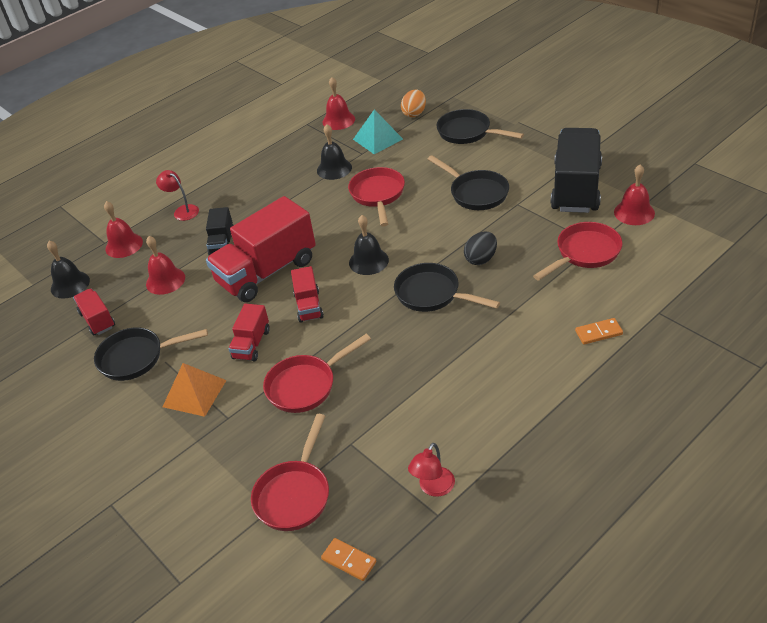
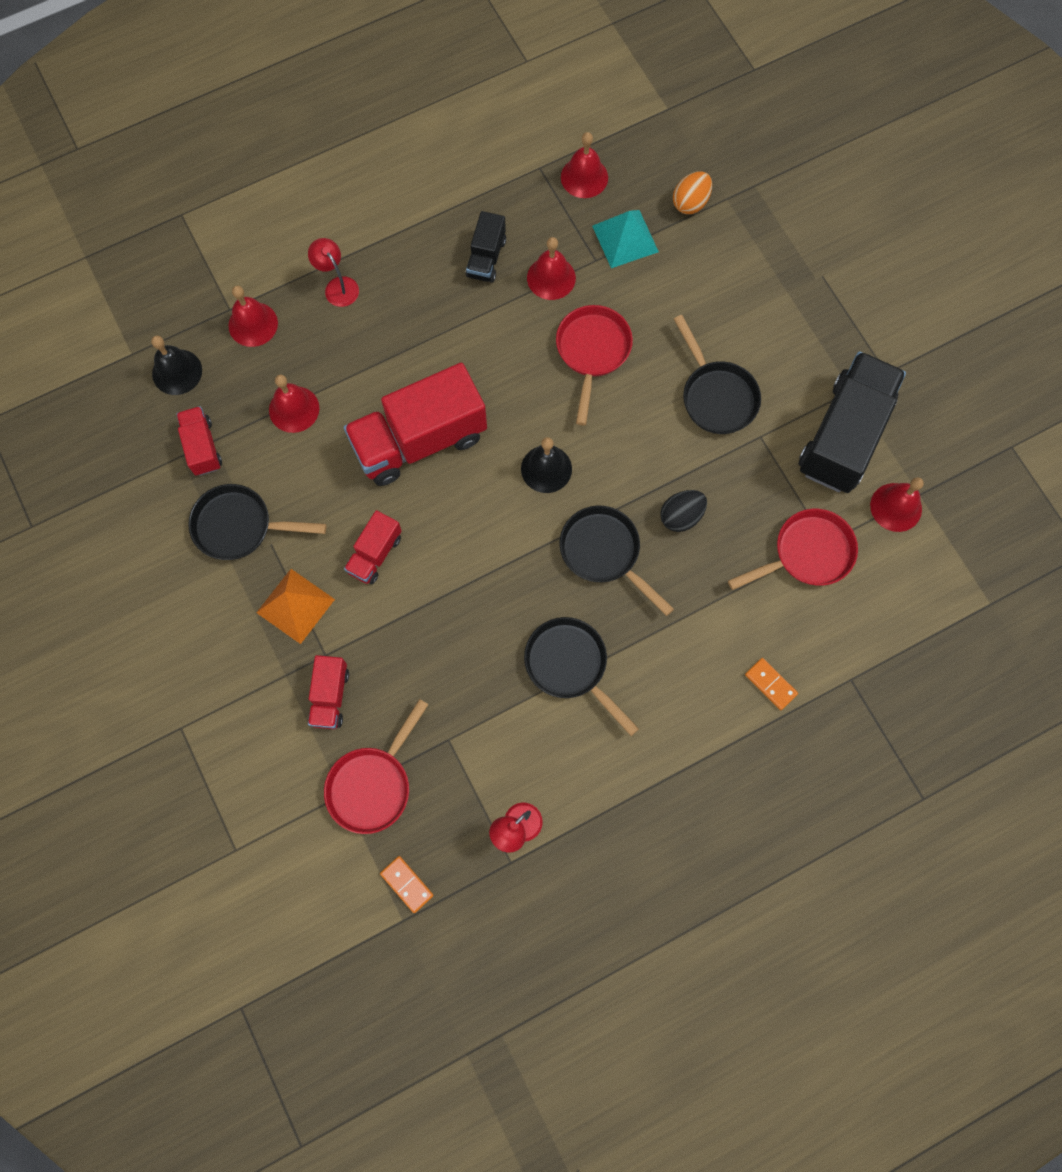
camera: 10 degrees right, 30 degrees up
black truck [206,207,234,255] -> black truck moved to [466,211,506,283]
red pan [263,334,371,413] -> none
red truck [291,266,324,323] -> red truck moved to [308,655,349,729]
black bell [317,124,352,180] -> red bell [527,237,576,300]
black pan [436,109,524,144] -> black pan moved to [524,617,639,736]
orange domino [575,318,623,345] -> orange domino turned 45 degrees clockwise [745,658,798,710]

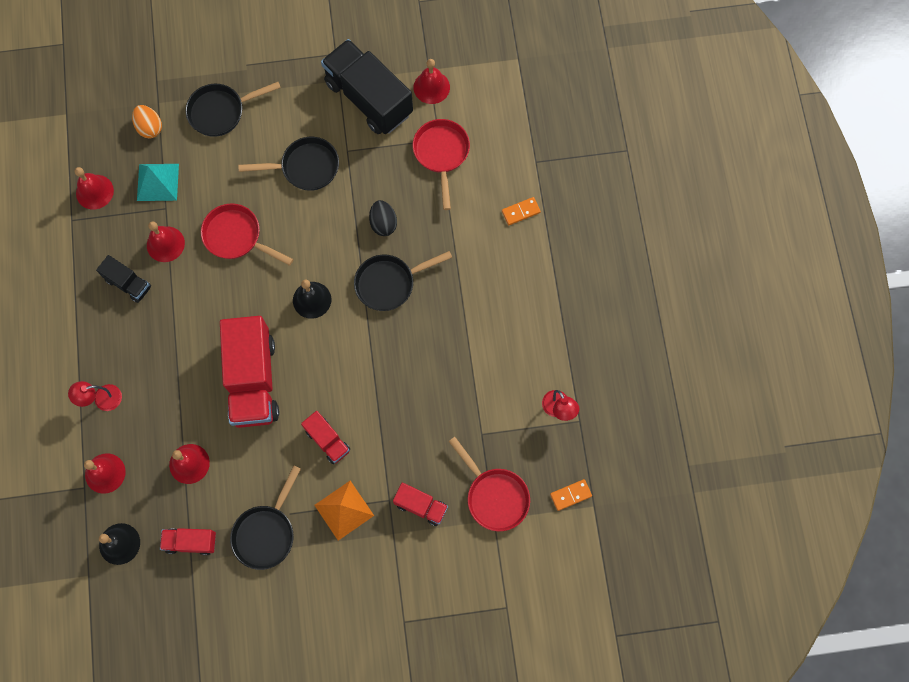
camera: 70 degrees left, 0 degrees up
black pan [524,617,639,736] -> black pan moved to [185,82,281,137]

